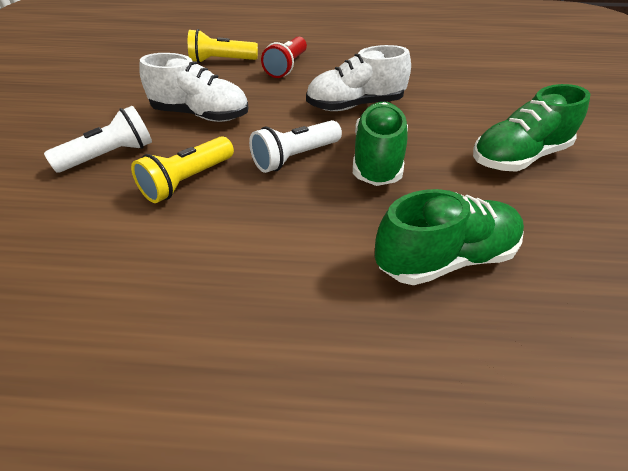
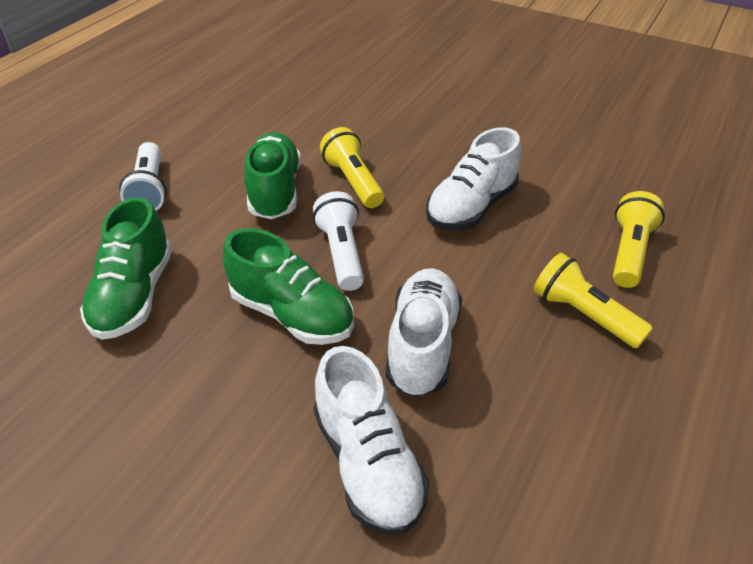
camera: 115 degrees right, 0 degrees up
white flashlight [44,106,152,172] -> white flashlight moved to [119,142,167,211]
red flashlight [261,37,307,78] -> yellow flashlight [534,253,653,349]
green shoe [473,84,590,172] -> green shoe moved to [244,132,301,219]
none -> white shoe [314,346,429,535]

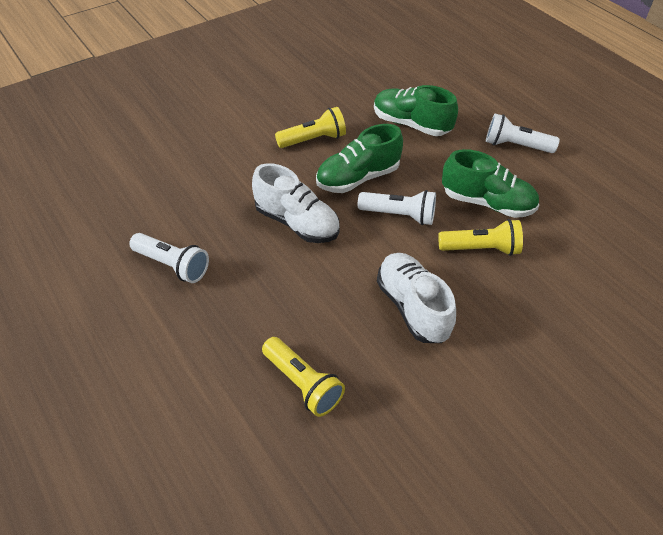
camera: 115 degrees right, 5 degrees up
white shoe [314,346,429,535] -> none
yellow flashlight [534,253,653,349] -> yellow flashlight moved to [275,107,346,148]
none -> white flashlight [129,233,209,283]

